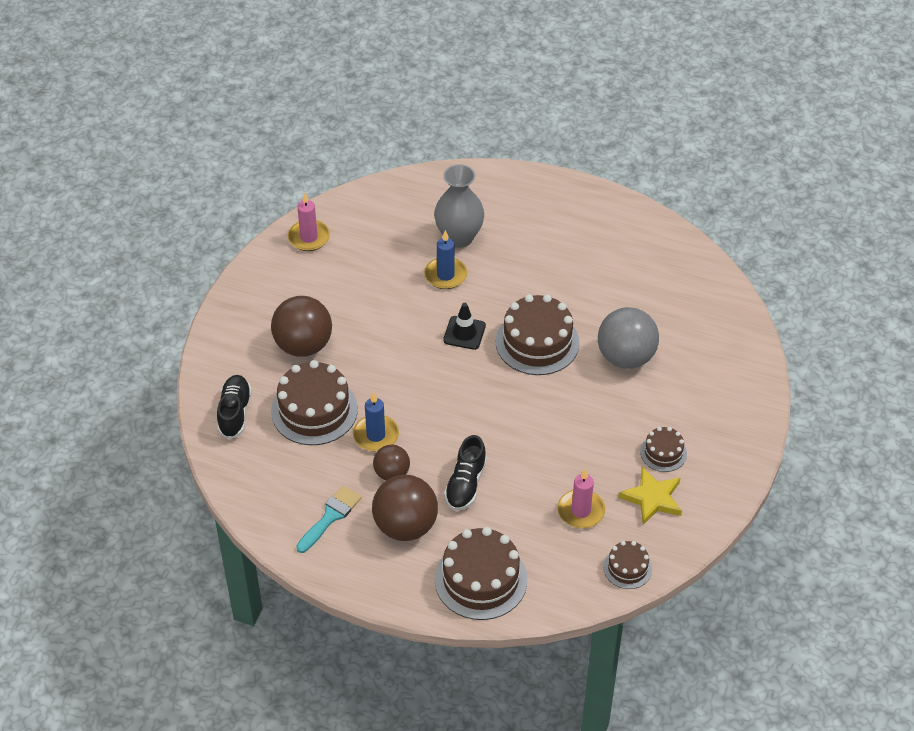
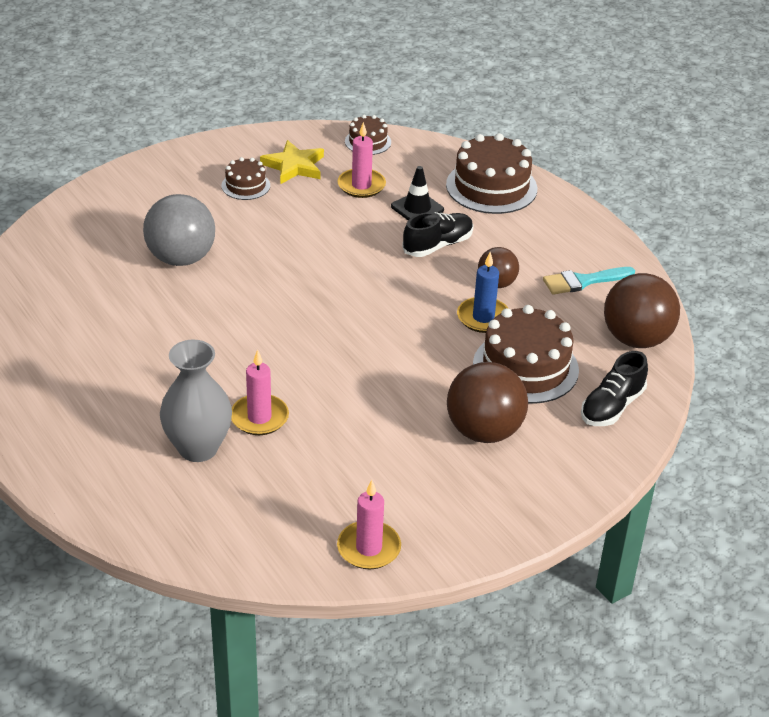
camera: 145 degrees left, 10 degrees down
brown ball [372,475,438,541] -> brown ball moved to [604,273,680,348]
blue candle [424,230,467,289] -> pink candle [231,350,289,435]
black traffic cone [443,303,486,350] -> black traffic cone moved to [391,166,444,220]
brown cake [496,294,580,375] -> none

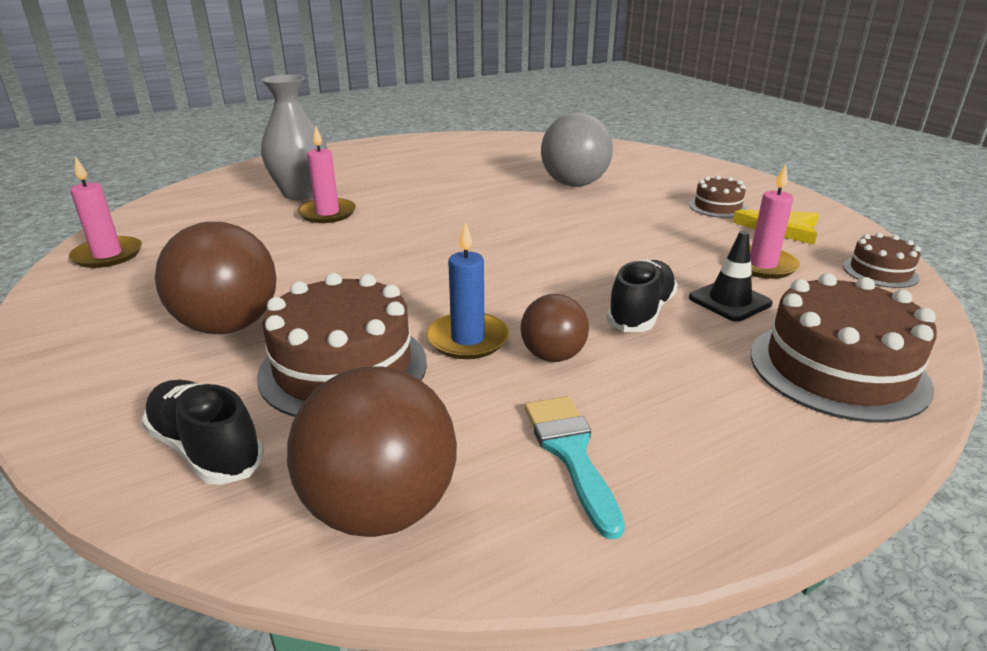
camera: 95 degrees right, 10 degrees down
black shoe [402,212,474,257] -> black shoe turned 120 degrees counterclockwise [606,259,678,332]

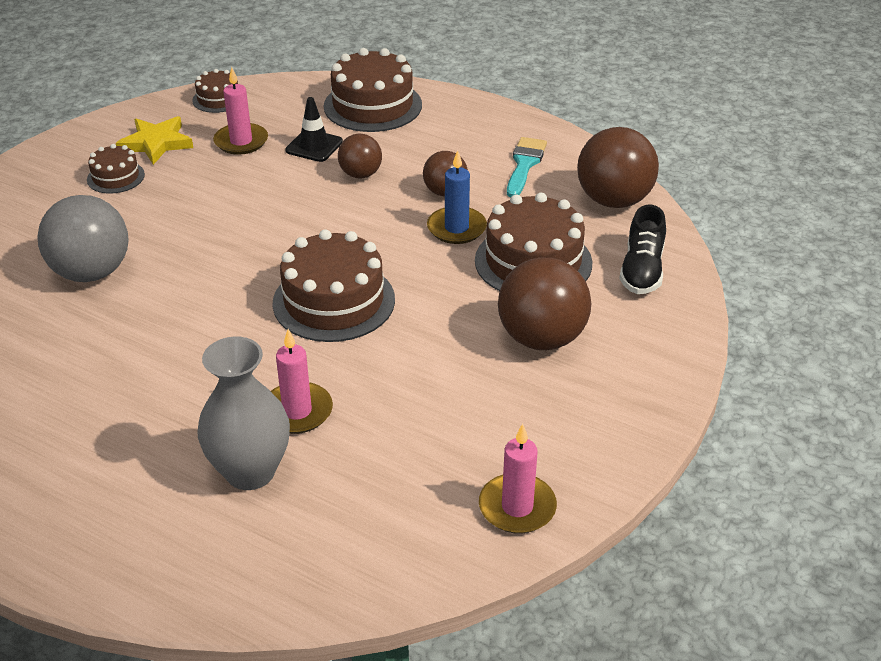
camera: 120 degrees left, 10 degrees up
turquoise brush [525,396,625,540] -> turquoise brush turned 150 degrees clockwise [507,137,547,197]
black shoe [606,259,678,332] -> brown ball [338,134,382,178]
none -> brown cake [273,229,395,342]

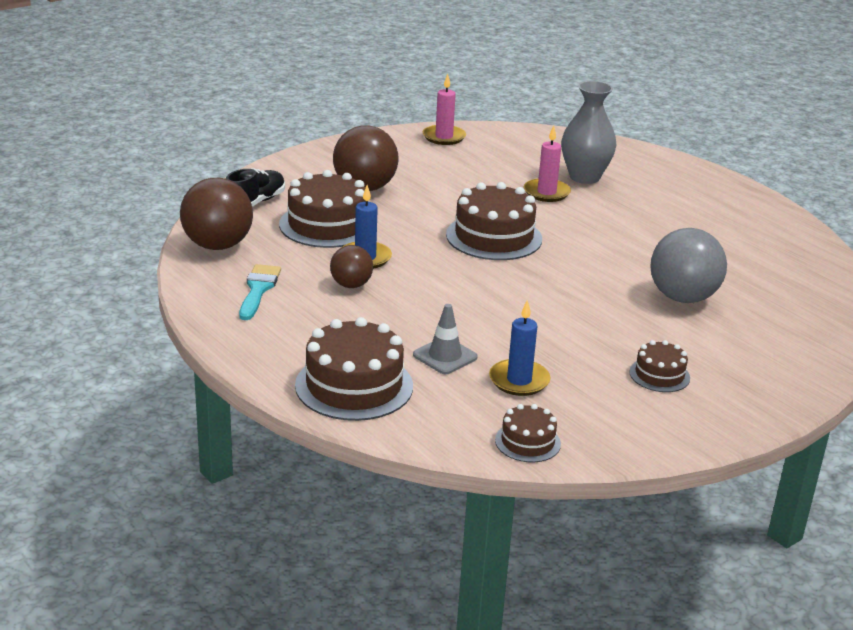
camera: 160 degrees left, 10 degrees down
yellow star [116,116,193,165] -> none
pink candle [213,67,268,155] -> blue candle [489,300,550,396]
black traffic cone [285,97,343,162] -> grey traffic cone [413,304,478,374]
brown ball [338,134,382,178] -> none
turquoise brush [507,137,547,197] -> turquoise brush turned 150 degrees clockwise [239,264,281,320]

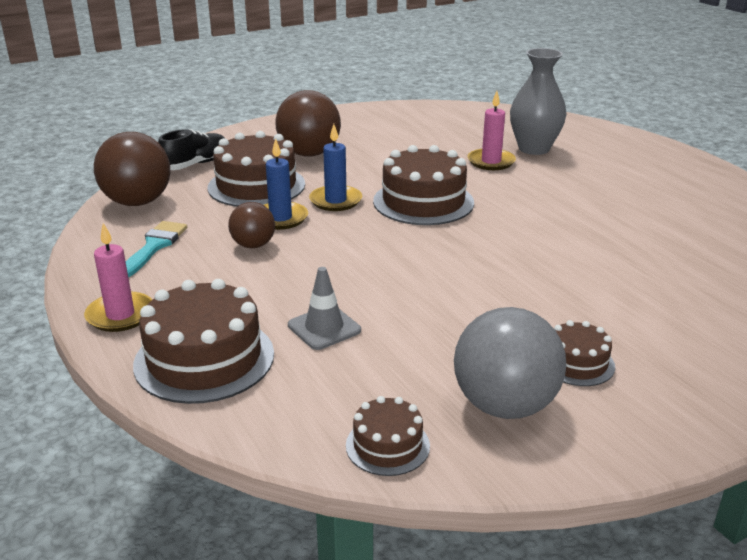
camera: 10 degrees right, 0 degrees up
pink candle [423,74,466,145] -> pink candle moved to [84,223,152,332]
blue candle [489,300,550,396] -> blue candle moved to [309,124,362,211]
grey ball [650,228,727,303] -> grey ball moved to [454,307,567,419]

